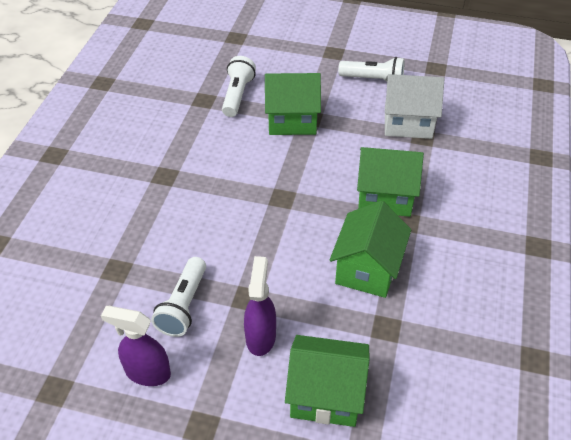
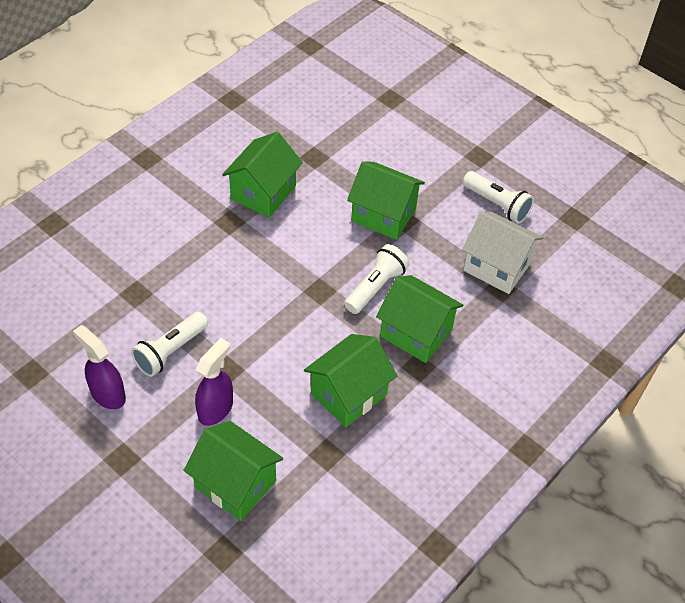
camera: 25 degrees right, 5 degrees up
white flashlight [222,56,256,117] -> white flashlight moved to [344,244,410,314]
none -> green house [222,132,303,218]

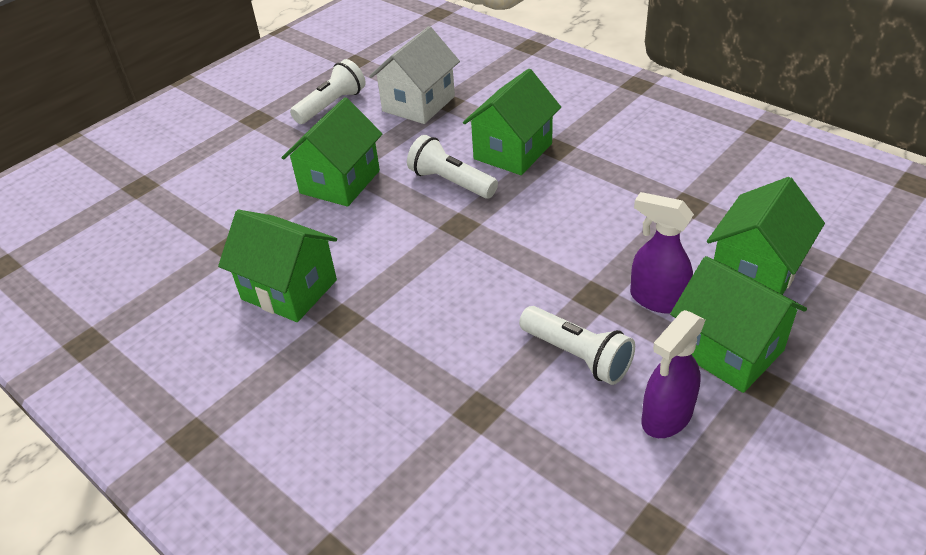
camera: 85 degrees left, 10 degrees down
green house [304,334,397,427] -> green house moved to [670,256,807,393]

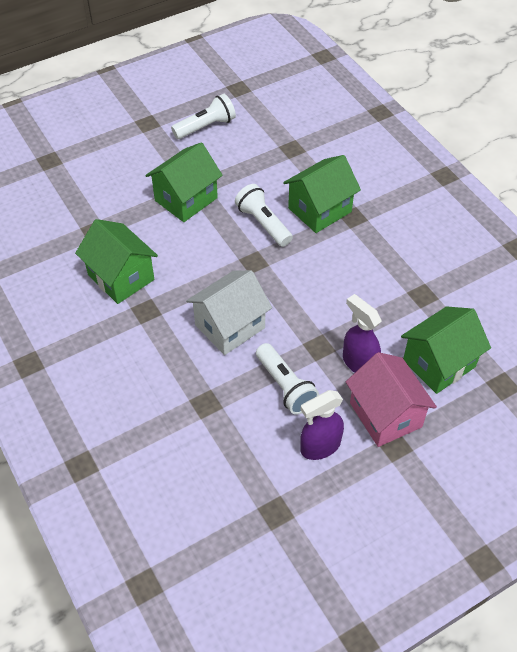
camera: 15 degrees right, 10 degrees up
white house [369,26,460,124] -> white house moved to [186,270,272,355]
green house [670,256,807,393] -> pink house [346,352,437,447]

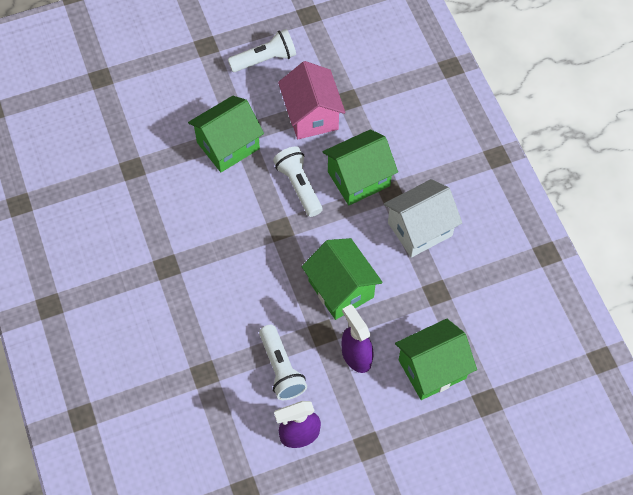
camera: 10 degrees right, 10 degrees up
green house [75,219,158,304] -> green house moved to [301,238,383,320]
white house [186,270,272,355] -> white house moved to [384,179,462,258]
pink house [346,352,437,447] -> pink house moved to [278,61,346,139]

